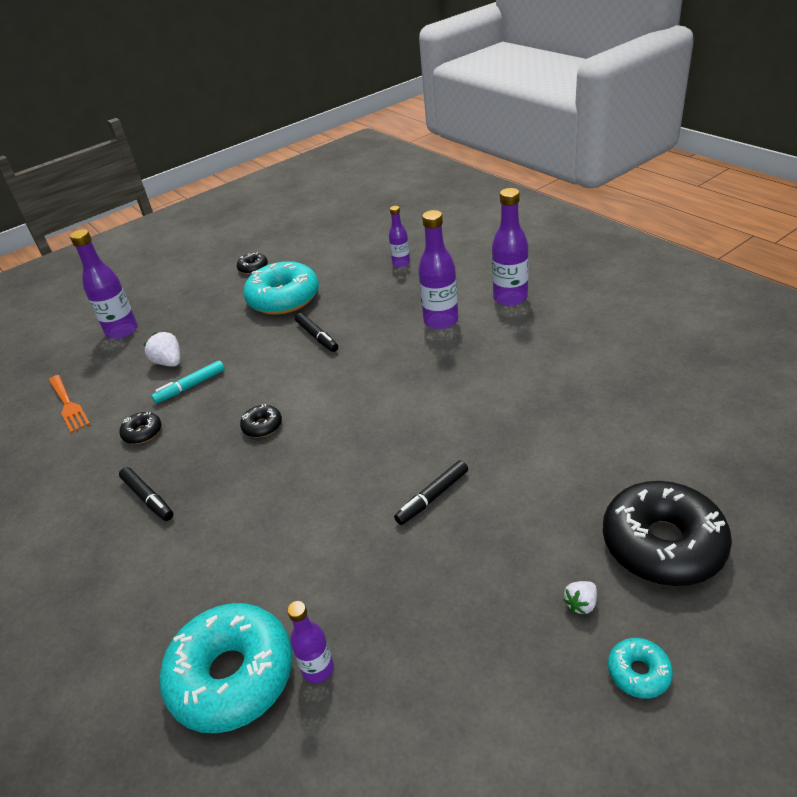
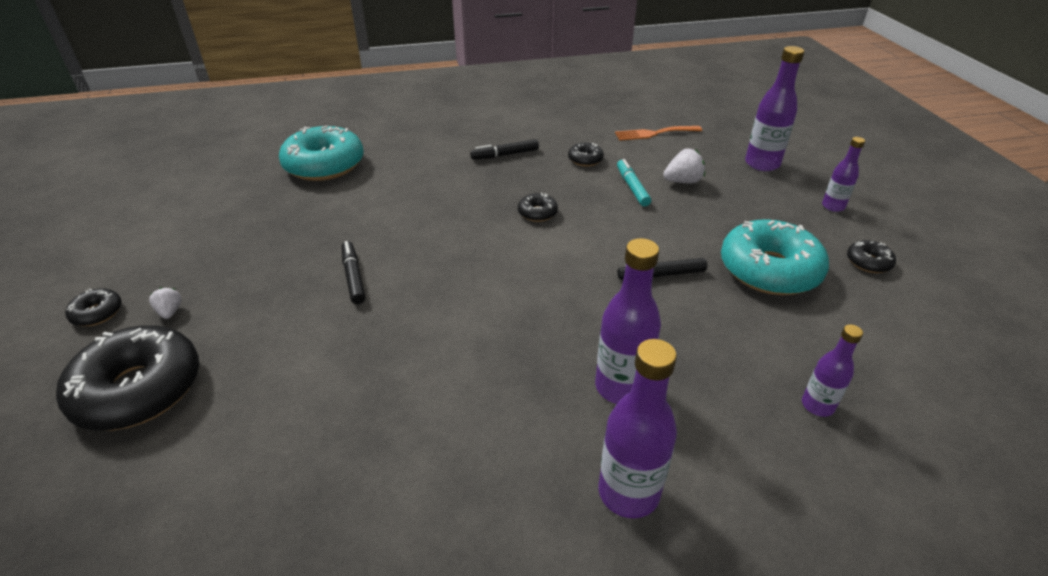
camera: 110 degrees right, 0 degrees up
purple bottle [287,601,334,683] -> purple bottle moved to [822,137,865,212]
turquoise donut [608,638,673,699] -> black donut [65,288,122,326]

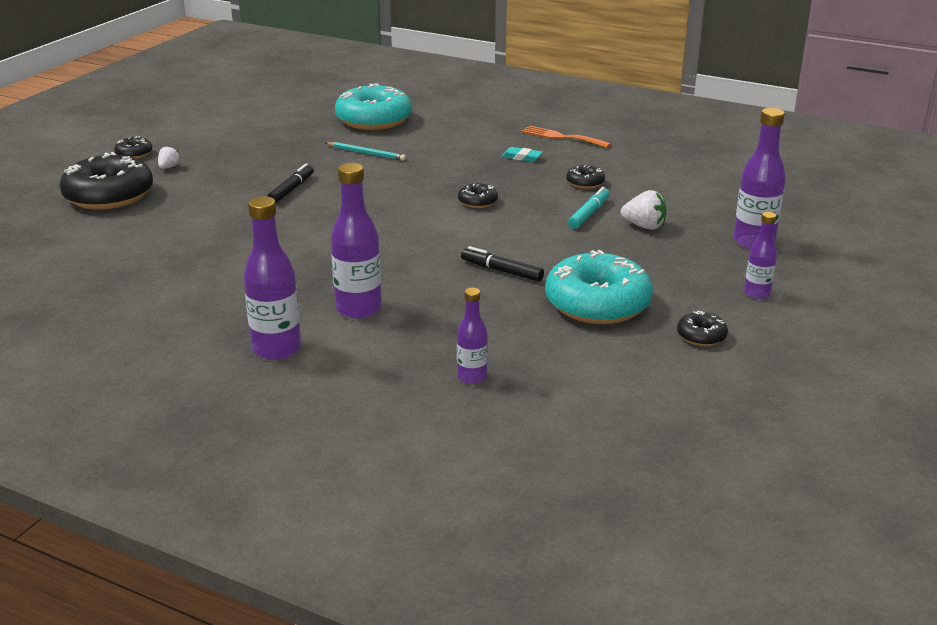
camera: 40 degrees right, 10 degrees down
black marker [470,139,539,160] -> turquoise eraser [501,147,543,162]
orange fork [615,126,702,141] -> orange fork moved to [522,126,611,148]
none -> turquoise pencil [326,142,406,161]

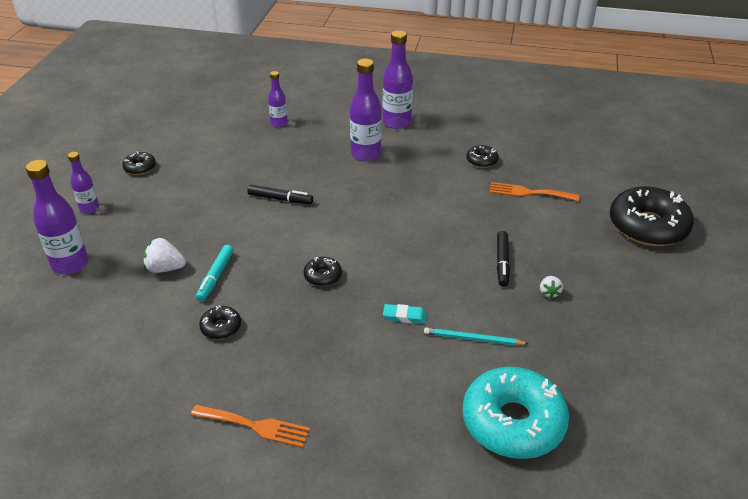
camera: 165 degrees right, 10 degrees up
black donut [114,136,152,158] -> black donut moved to [466,145,499,168]
white strawberry [158,146,180,169] -> white strawberry moved to [540,276,563,299]
turquoise eraser [501,147,543,162] -> turquoise eraser moved to [383,304,427,324]
turquoise donut [545,250,653,324] -> none
none -> orange fork [489,182,580,201]

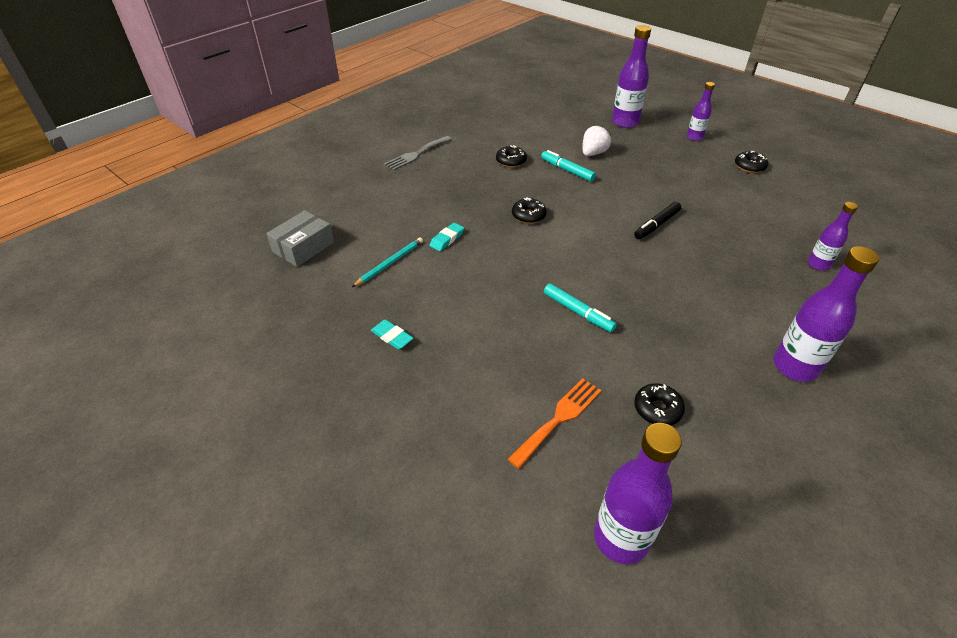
camera: 120 degrees right, 5 degrees up
orange fork [191,405,310,448] -> grey fork [384,136,452,171]
purple bottle [350,59,382,161] -> purple bottle moved to [594,423,682,564]
turquoise donut [463,366,569,459] -> grey box [266,210,334,267]
black marker [497,231,510,287] -> none
white strawberry [540,276,563,299] -> turquoise eraser [371,319,413,350]
black donut [610,187,694,246] -> none
none -> turquoise marker [544,283,617,332]

